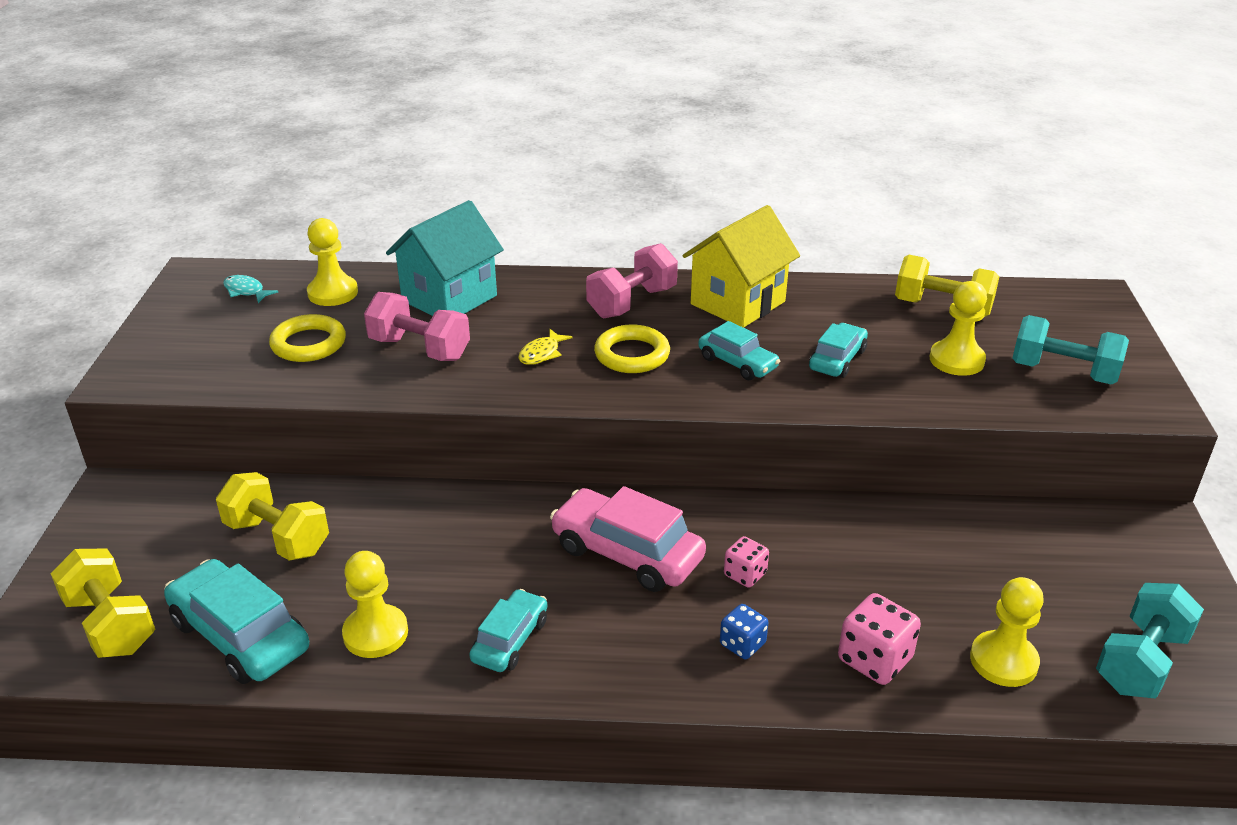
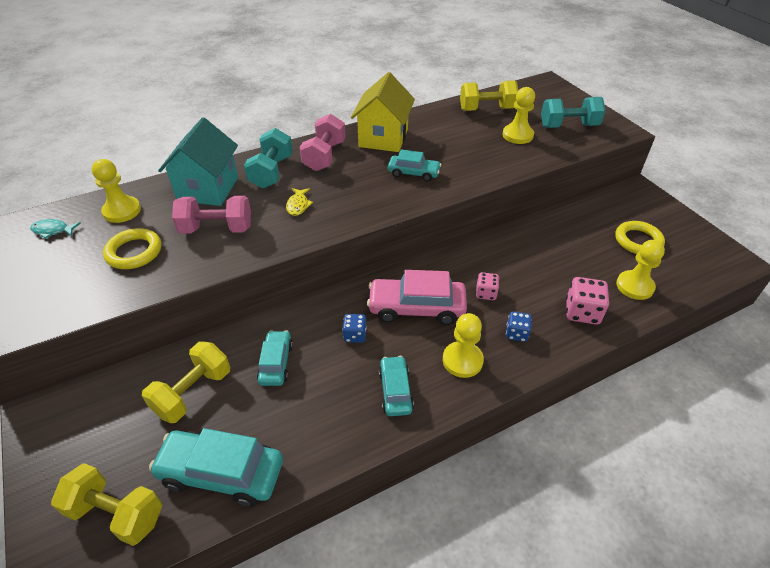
camera: 30 degrees left, 10 degrees up
yellow dumbbell [216,472,329,561] -> yellow dumbbell turned 60 degrees counterclockwise [142,341,230,423]
yellow pawn [342,551,408,658] -> yellow pawn moved to [443,313,484,378]
yellow ring [594,324,670,373] -> yellow ring moved to [615,221,665,254]
turquoise car [809,323,868,378] -> turquoise car moved to [257,330,293,386]
turquoise dumbbell [1096,583,1204,698] -> turquoise dumbbell moved to [244,128,293,189]
none -> blue dice [342,314,367,343]

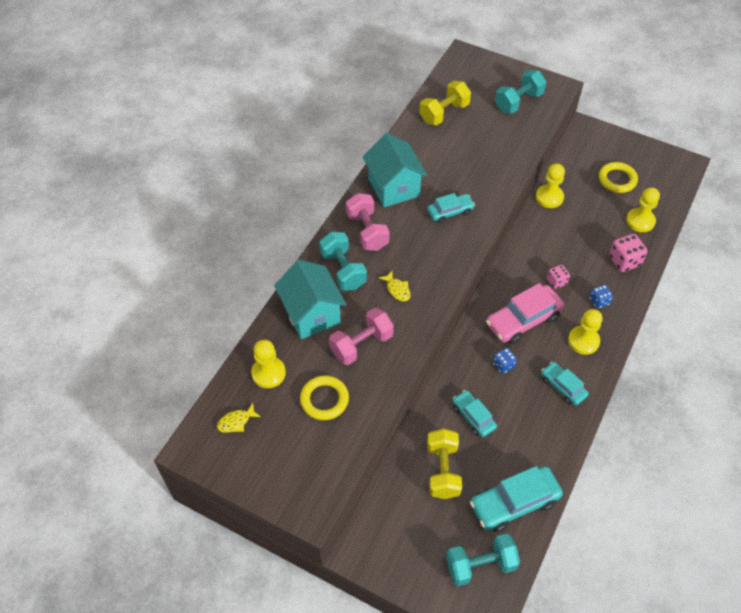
camera: 35 degrees left, 10 degrees up
turquoise fish [30,219,81,239] -> yellow fish [217,403,261,433]
yellow dumbbell [51,463,162,546] -> turquoise dumbbell [446,534,520,586]
yellow house [351,72,415,152] -> turquoise house [363,133,428,207]
yellow pawn [503,87,535,144] -> yellow pawn moved to [536,163,565,208]

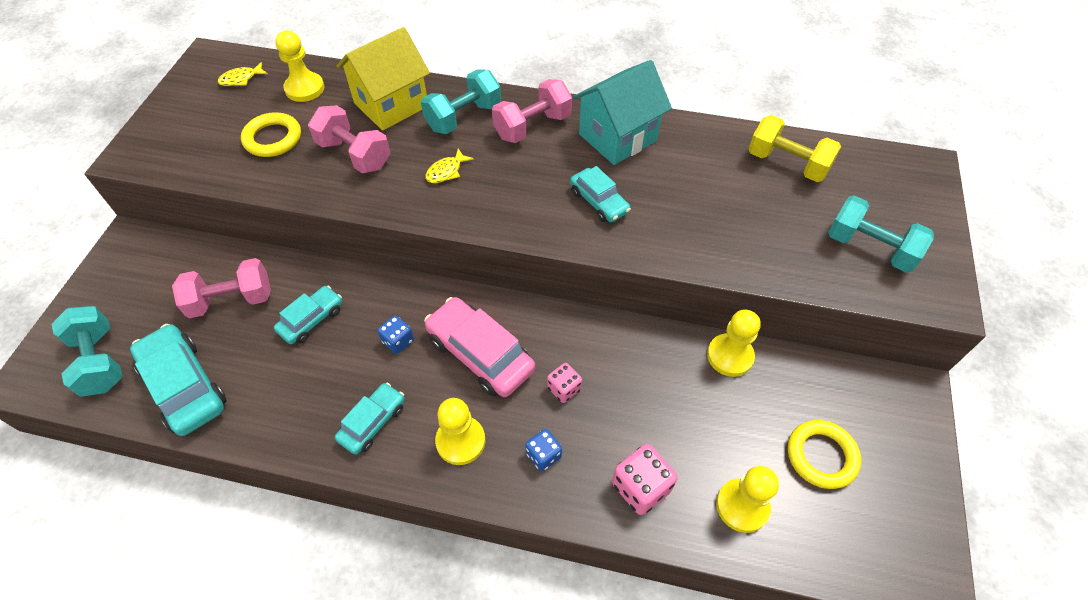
camera: 75 degrees right, 0 degrees up
yellow fish [217,403,261,433] -> yellow fish turned 75 degrees counterclockwise [218,62,268,86]
turquoise house [274,260,347,339] -> yellow house [337,27,430,131]
yellow dumbbell [427,429,462,499] -> pink dumbbell [172,258,271,318]

